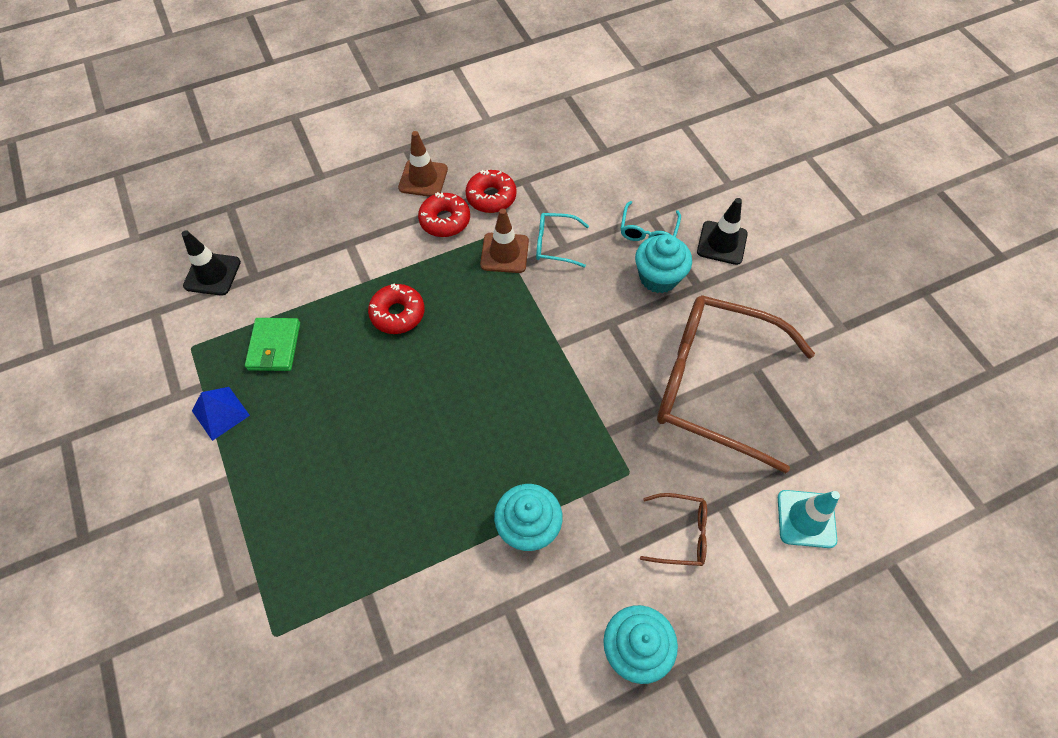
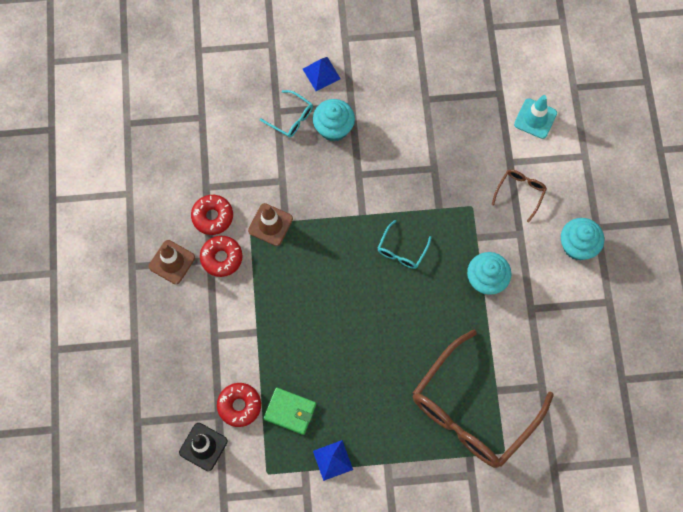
camera: 70 degrees left, 10 degrees up
red donut [368,284,425,334] -> red donut moved to [217,383,261,427]
turquoise glasses [536,213,589,268] -> turquoise glasses moved to [377,220,432,269]
brown glasses [657,295,815,473] -> brown glasses moved to [413,330,554,468]
black traffic cone [697,198,748,265] -> blue pyramid [303,57,341,91]

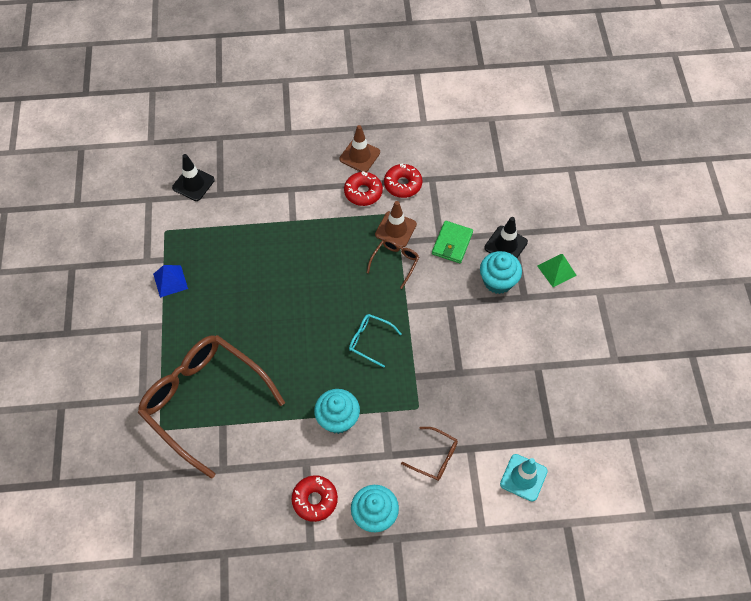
camera: 90 degrees right, 10 degrees down
red donut [217,383,261,427] -> red donut moved to [291,475,338,522]
turquoise glasses [260,90,313,138] -> black traffic cone [484,217,528,258]
green wallet [264,387,316,435] -> green wallet moved to [432,221,473,263]
blue pyramid [303,57,341,91] -> green pyramid [537,254,577,287]
none -> brown glasses [367,239,419,289]

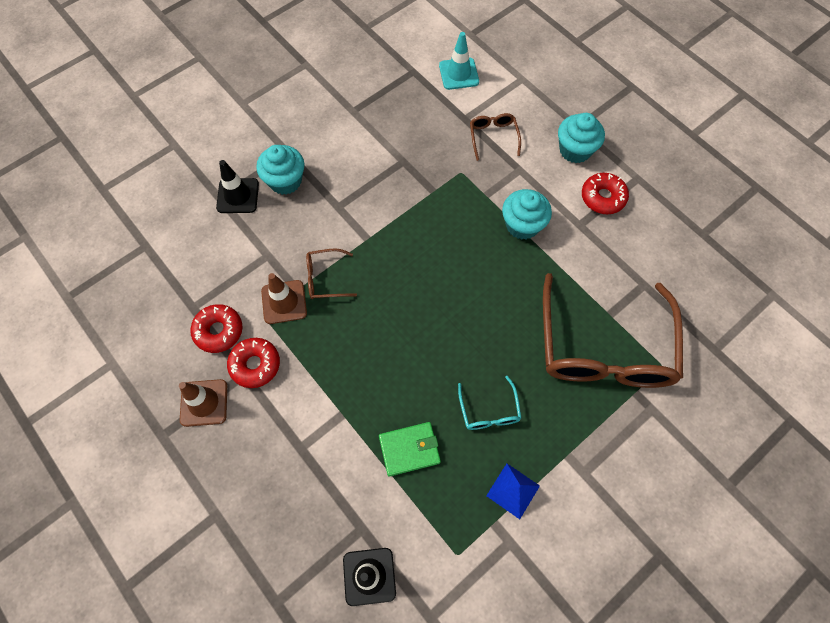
camera: 125 degrees left, 5 degrees up
turquoise glasses [349,314,402,368] -> turquoise glasses moved to [458,376,522,430]
green wallet [432,221,473,263] -> green wallet moved to [379,422,441,476]
green pyramid [537,254,577,287] -> none

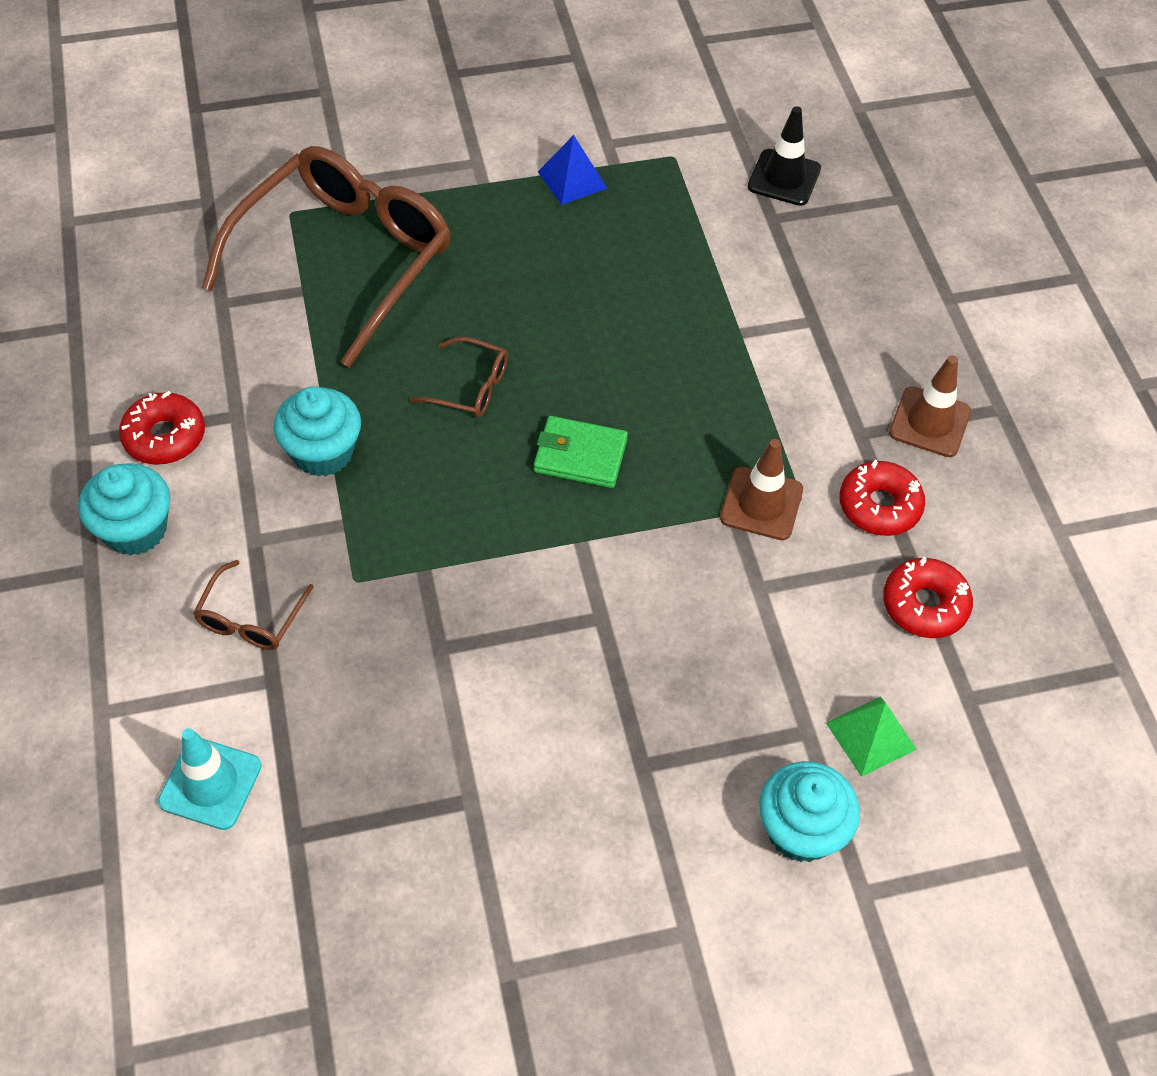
camera: 155 degrees left, 10 degrees down
black traffic cone [216,160,259,213] -> none
red donut [227,338,280,388] -> red donut moved to [883,557,973,638]
turquoise cupcake [256,145,304,195] -> turquoise cupcake moved to [759,761,860,863]
brown glasses [306,248,357,299] -> brown glasses moved to [409,337,508,418]
green wallet [379,422,441,476] -> green wallet moved to [534,416,628,488]
turquoise glasses [458,376,522,430] -> none
none -> green pyramid [826,697,917,777]

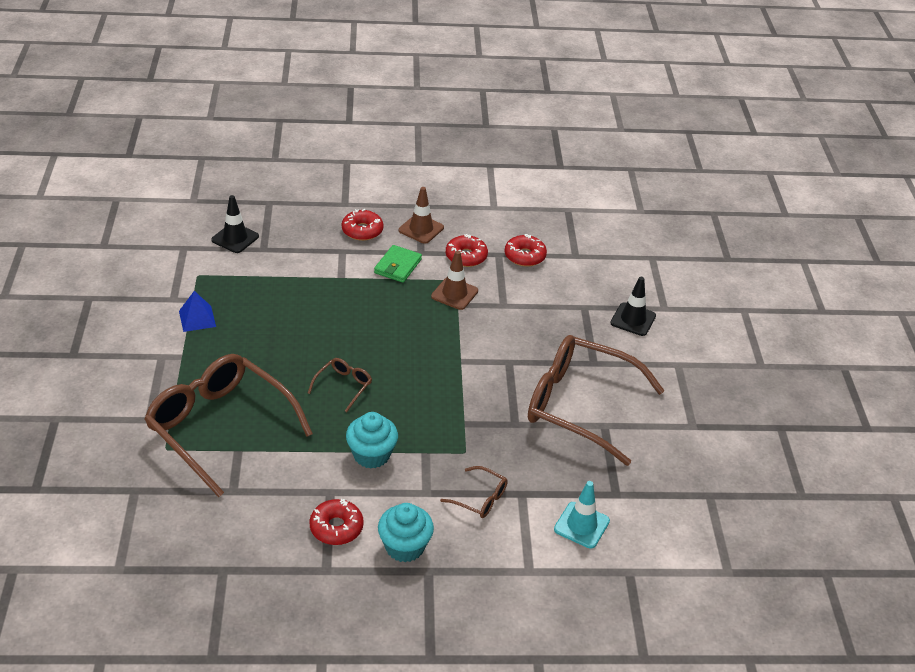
camera: 80 degrees left, 15 degrees down
green wallet [534,416,628,488] -> green wallet moved to [374,245,422,283]
turquoise cupcake [759,761,860,863] -> black traffic cone [610,277,656,336]
green pyramid [826,697,917,777] -> none
none -> red donut [342,209,383,241]
none -> brown glasses [528,335,665,466]

